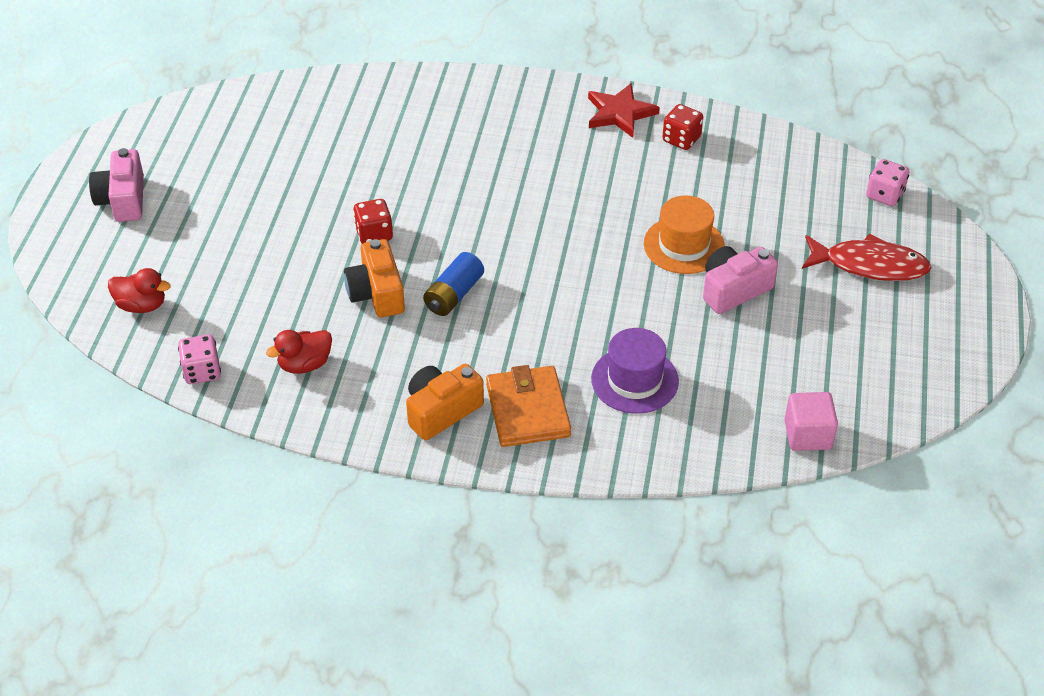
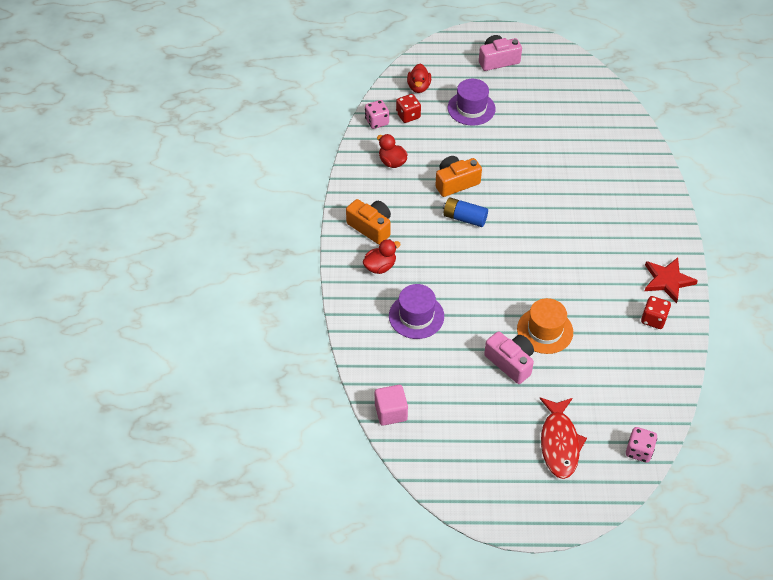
camera: 80 degrees right, 5 degrees up
red dice [353,199,393,244] -> red dice moved to [396,94,421,123]
orange wallet [486,365,571,447] -> red duck [363,239,401,274]
none -> purple hat [448,79,496,126]

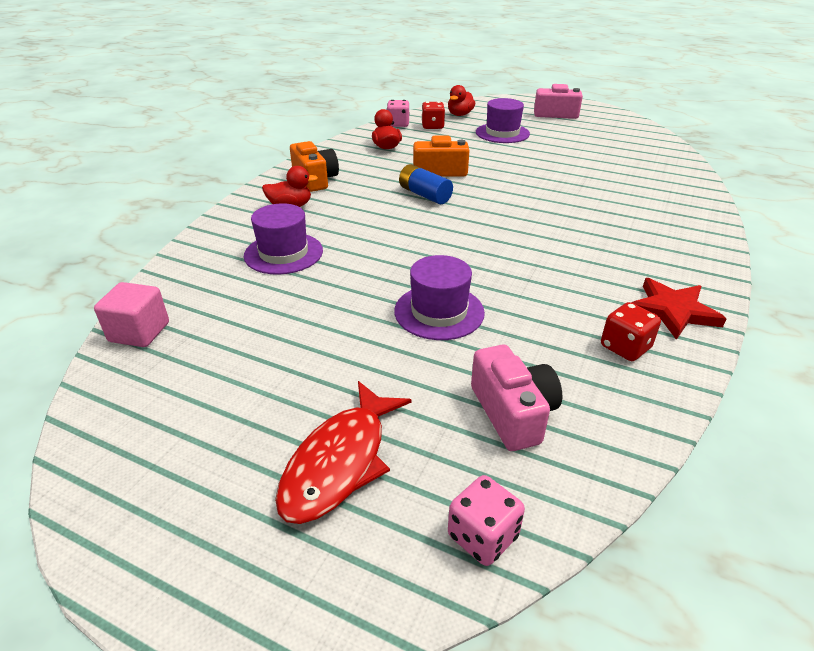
camera: 25 degrees right, 15 degrees down
pink camera [484,331,534,384] -> pink camera moved to [471,345,562,451]
orange hat [517,298,573,354] -> purple hat [394,255,485,340]

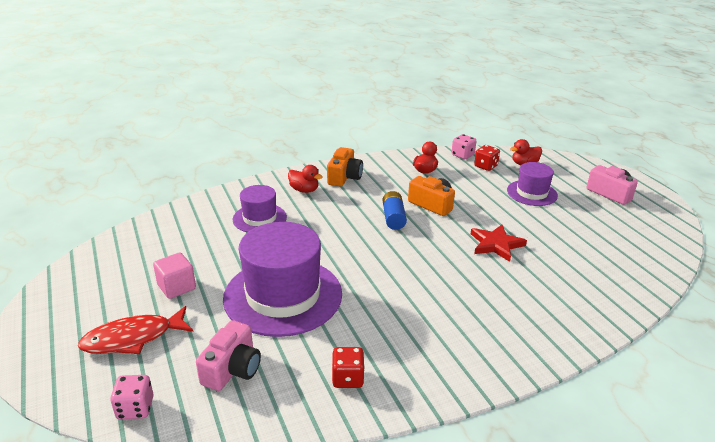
camera: 40 degrees right, 5 degrees down
pink cube [94,282,169,347] -> pink cube moved to [153,253,196,299]
purple hat [394,255,485,340] -> purple hat [223,222,342,337], size x1.85
red star [631,278,727,340] -> red star moved to [471,224,527,262]

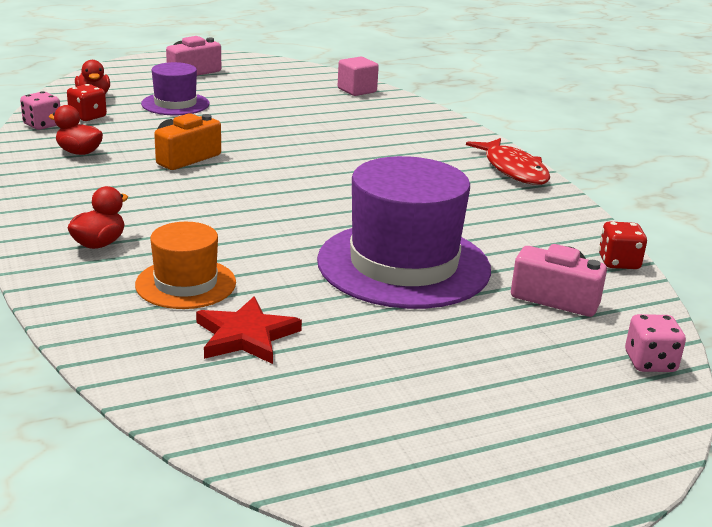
camera: 90 degrees left, 5 degrees down
red fish [78,306,194,354] -> red fish moved to [466,138,550,185]
pink cube [153,253,196,299] -> pink cube moved to [338,57,379,96]
purple hat [233,185,287,232] -> orange hat [135,222,236,309]
orange camera [327,147,363,187] -> none
red dice [332,347,365,388] -> red dice moved to [599,221,647,269]
blue battery [383,191,407,230] -> none
red star [471,224,527,262] -> red star moved to [196,296,302,364]

